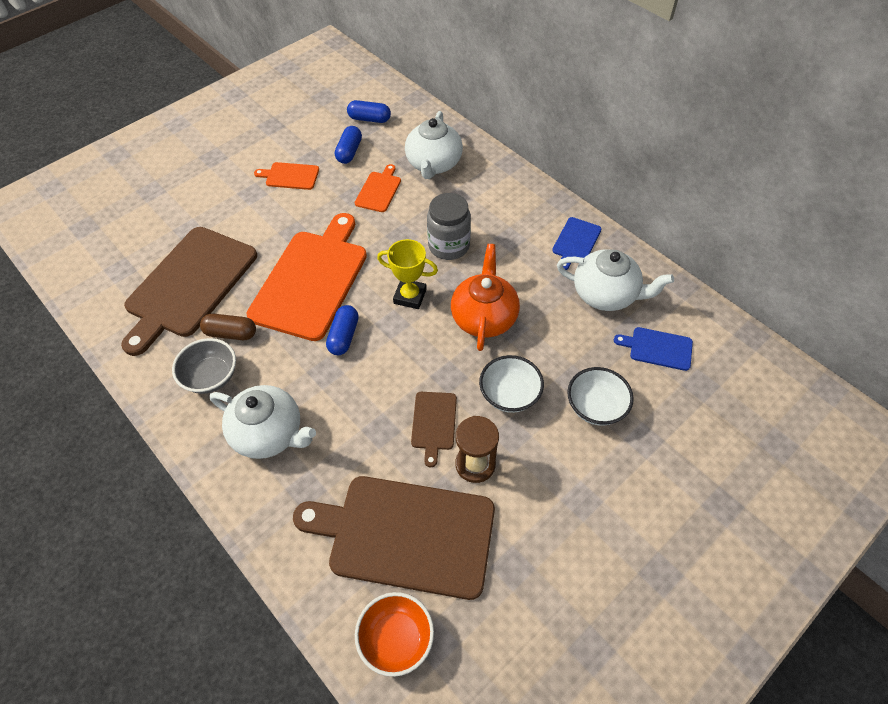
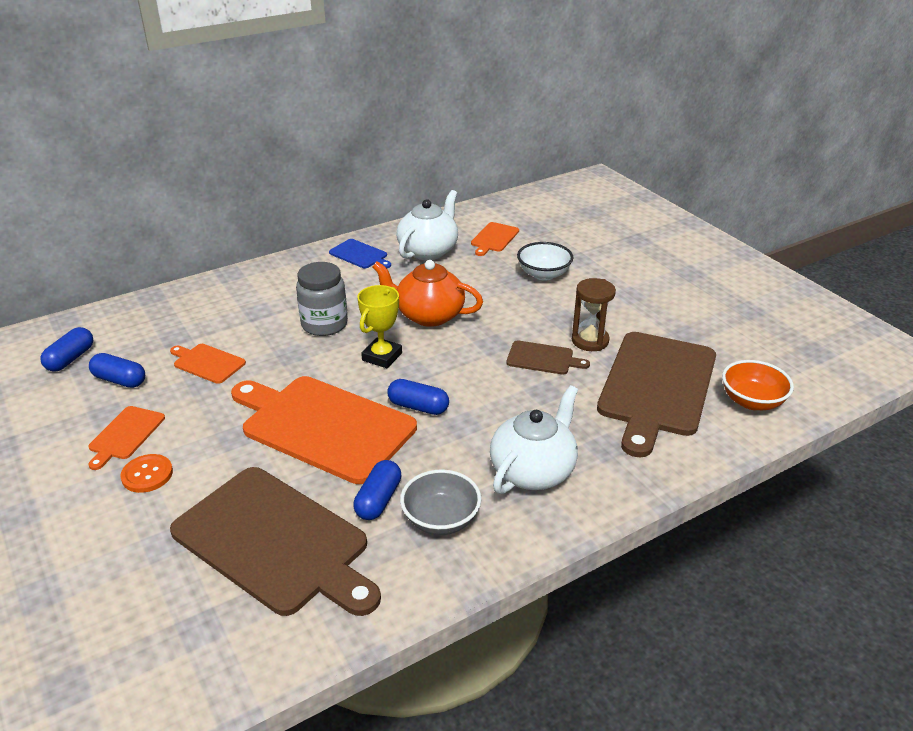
camera: 80 degrees left, 20 degrees down
brown capsule [200,314,256,340] -> blue capsule [353,460,401,520]
white teapot [405,111,463,179] -> none
white bowl [479,355,544,413] -> none
blue cutting board [614,327,693,371] -> orange cutting board [471,222,519,256]
none -> orange button [120,454,173,493]

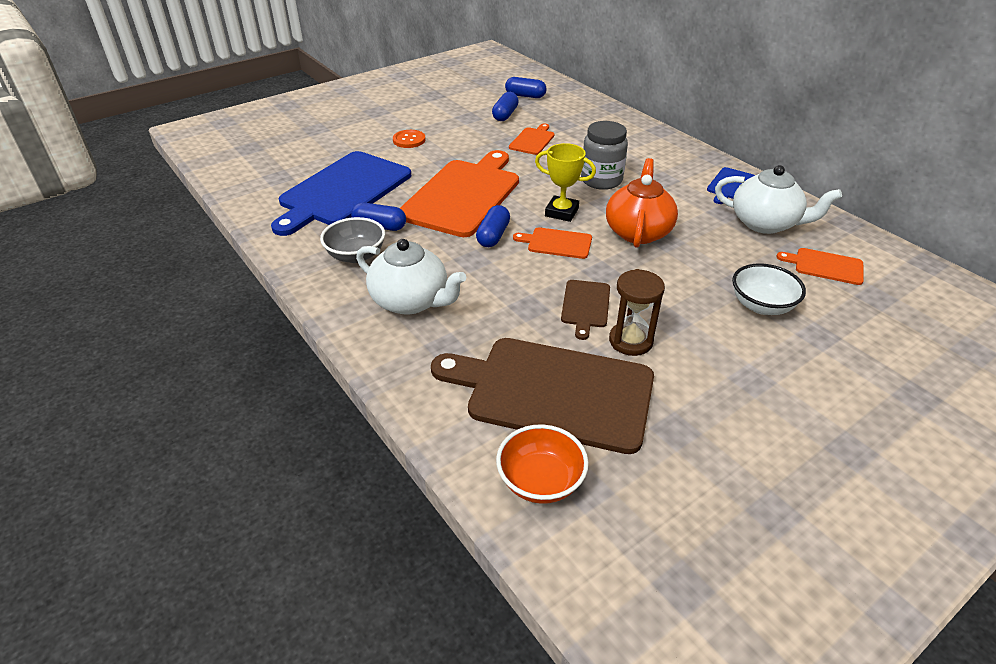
camera: 85 degrees right, 5 degrees up
orange cutting board [88,406,165,470] -> orange cutting board moved to [513,227,592,259]
brown cutting board [170,467,381,616] -> blue cutting board [271,151,411,236]

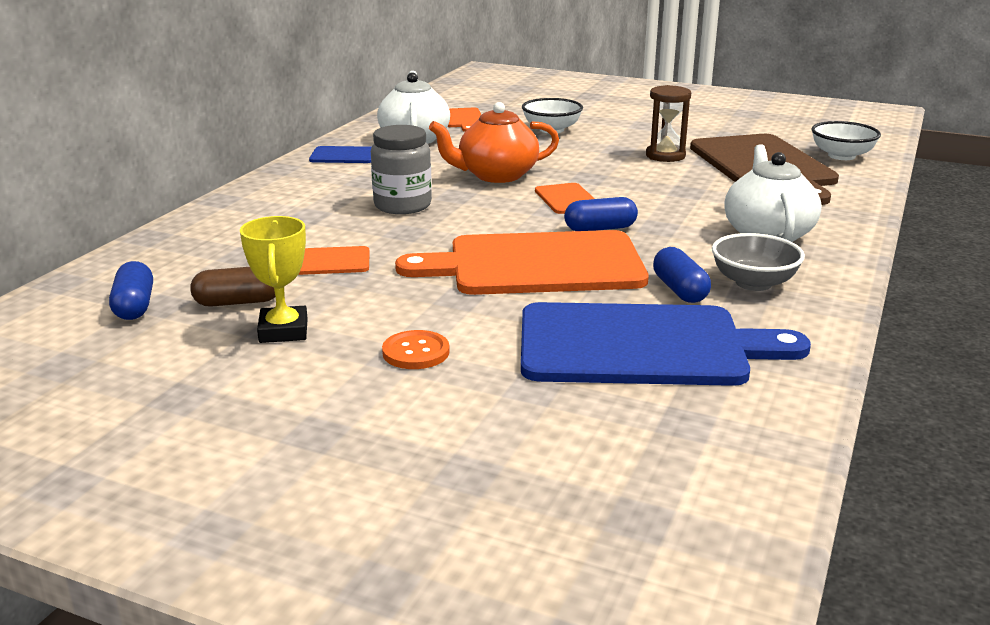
camera: 120 degrees left, 15 degrees down
blue capsule [492,92,519,121] -> brown capsule [190,267,275,307]
orange bowl [496,425,589,504] -> white bowl [811,121,881,160]
yellow trophy [535,143,596,222] -> yellow trophy moved to [240,216,308,343]
brown cutting board [561,280,610,340] -> none

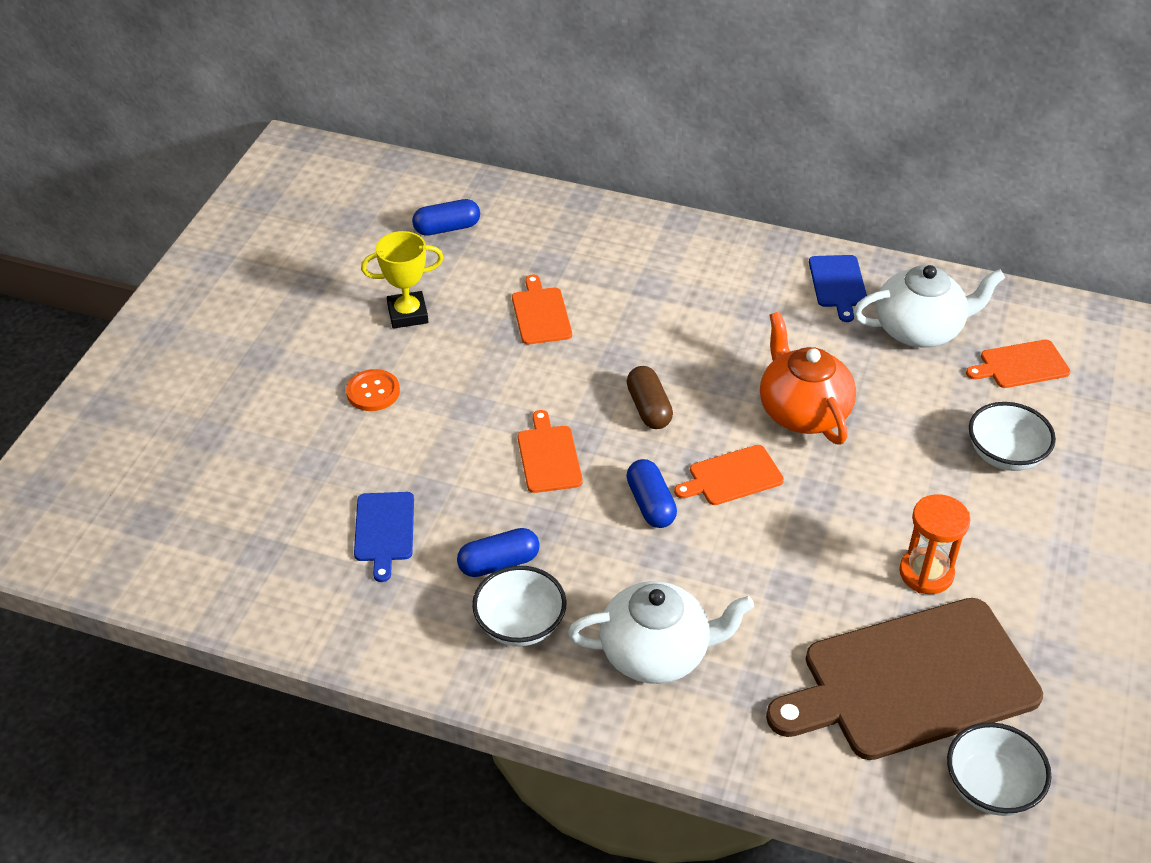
camera: 85 degrees right, 20 degrees up
brown capsule [190,267,275,307] -> brown capsule moved to [626,366,673,429]
grey jar [371,125,432,214] -> none
orange cutting board [395,230,649,295] -> orange cutting board [518,410,583,493], size x0.45
blue cutting board [521,302,811,386] -> blue cutting board [354,492,414,582], size x0.45
brown hourglass [646,85,691,162] -> orange hourglass [899,494,971,594]
grey bowl [712,233,805,291] -> white bowl [472,566,567,646]

